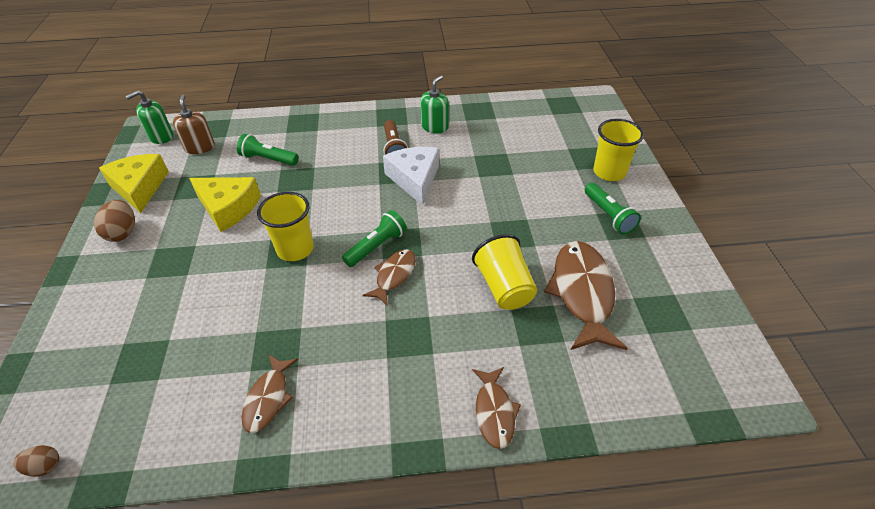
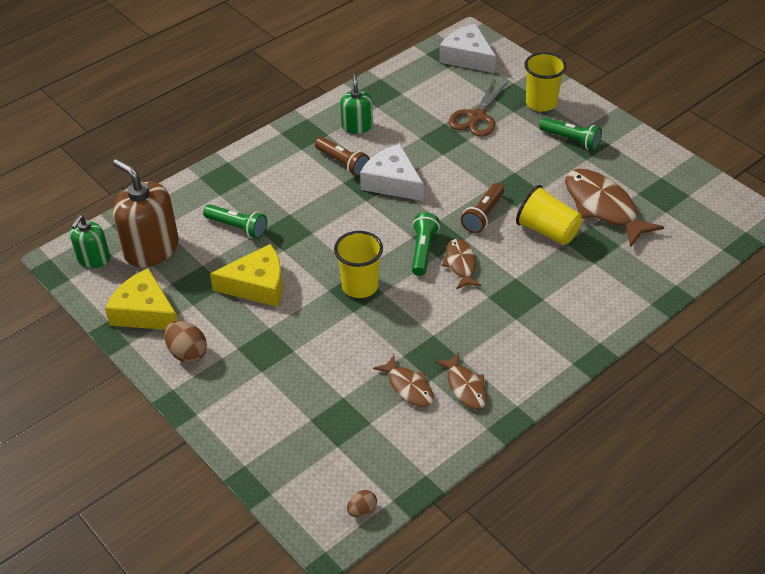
camera: 35 degrees left, 0 degrees up
brown soap dispenser [173,95,215,154] -> brown soap dispenser [113,159,179,267], size x1.72
green flashlight [237,134,299,166] -> green flashlight turned 135 degrees counterclockwise [203,204,267,239]
brown fish [472,367,521,449] -> brown fish moved to [373,355,434,407]
none -> white cheese [439,24,496,73]
none -> brown scissors [449,79,508,137]
none -> brown flashlight [461,183,504,233]

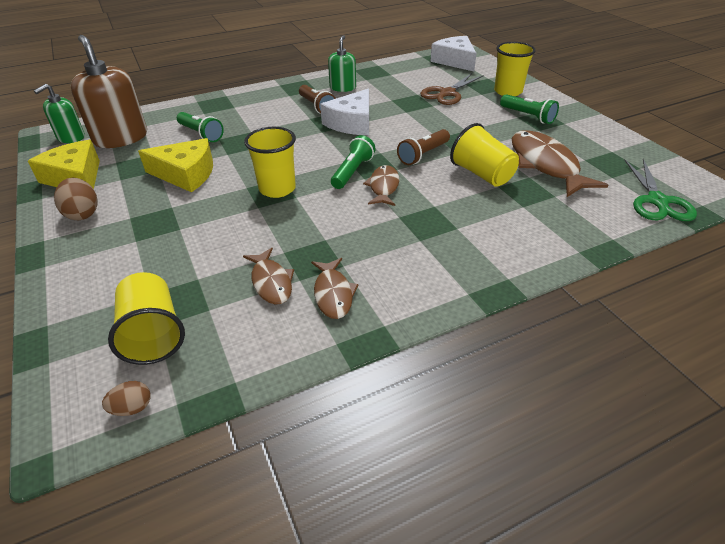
camera: 15 degrees right, 5 degrees down
white cheese [360,144,424,201] -> white cheese turned 120 degrees counterclockwise [320,89,369,135]
none -> yellow cup [108,272,185,365]
none -> green scissors [624,159,697,221]

